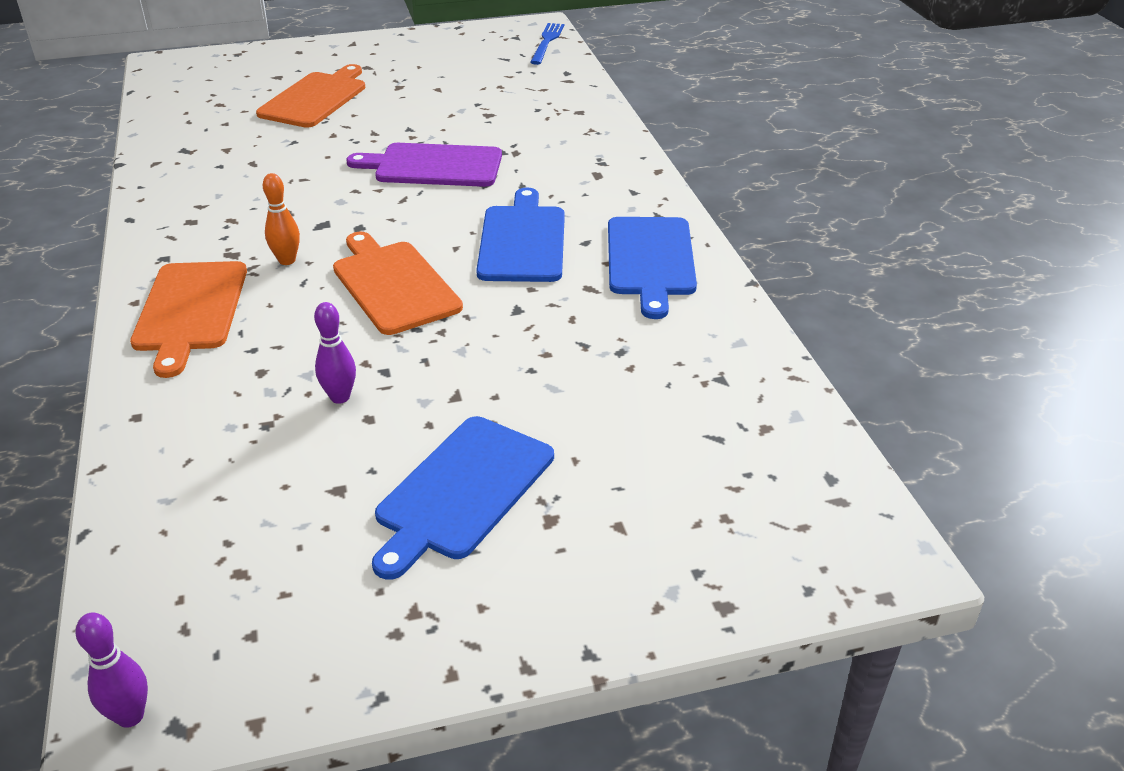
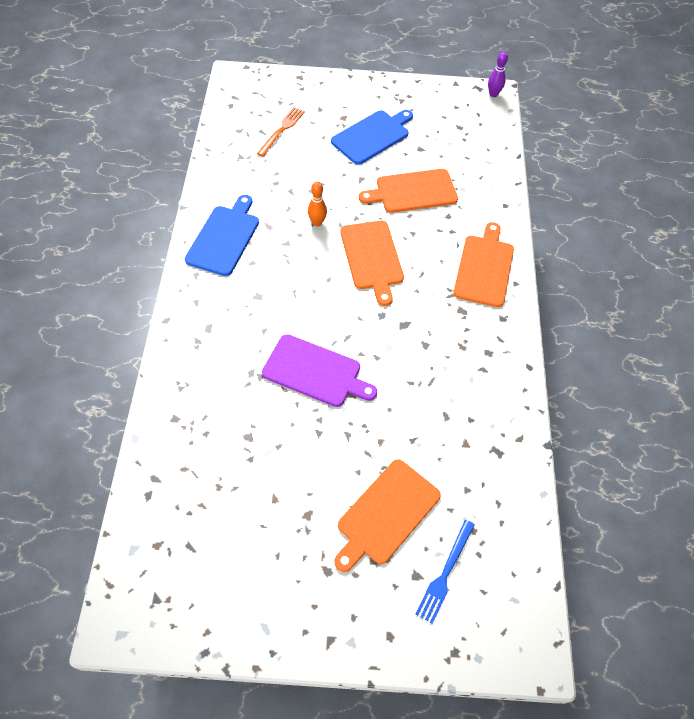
camera: 165 degrees left, 20 degrees up
orange bowling pin [263,173,300,265] -> orange bowling pin moved to [308,182,327,226]
purple bowling pin [314,302,356,404] -> orange cutting board [359,169,458,213]
blue cutting board [476,188,565,282] -> none
blue fork [530,23,564,65] -> blue fork moved to [416,520,475,624]
none -> orange fork [257,107,305,157]

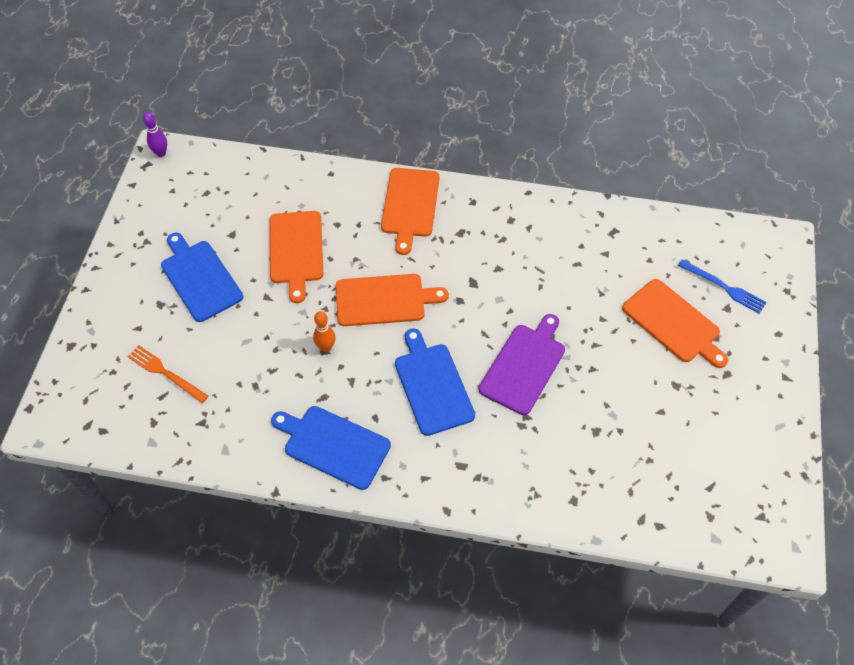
camera: 80 degrees left, 0 degrees up
orange cutting board [453,222,514,307] -> orange cutting board turned 105 degrees counterclockwise [381,168,440,255]
none -> blue cutting board [395,328,475,436]

